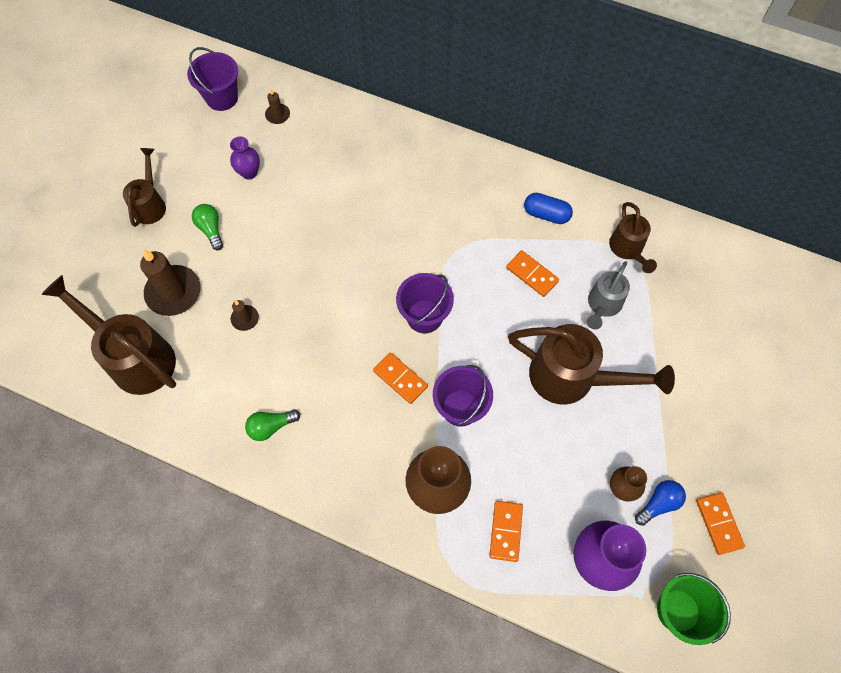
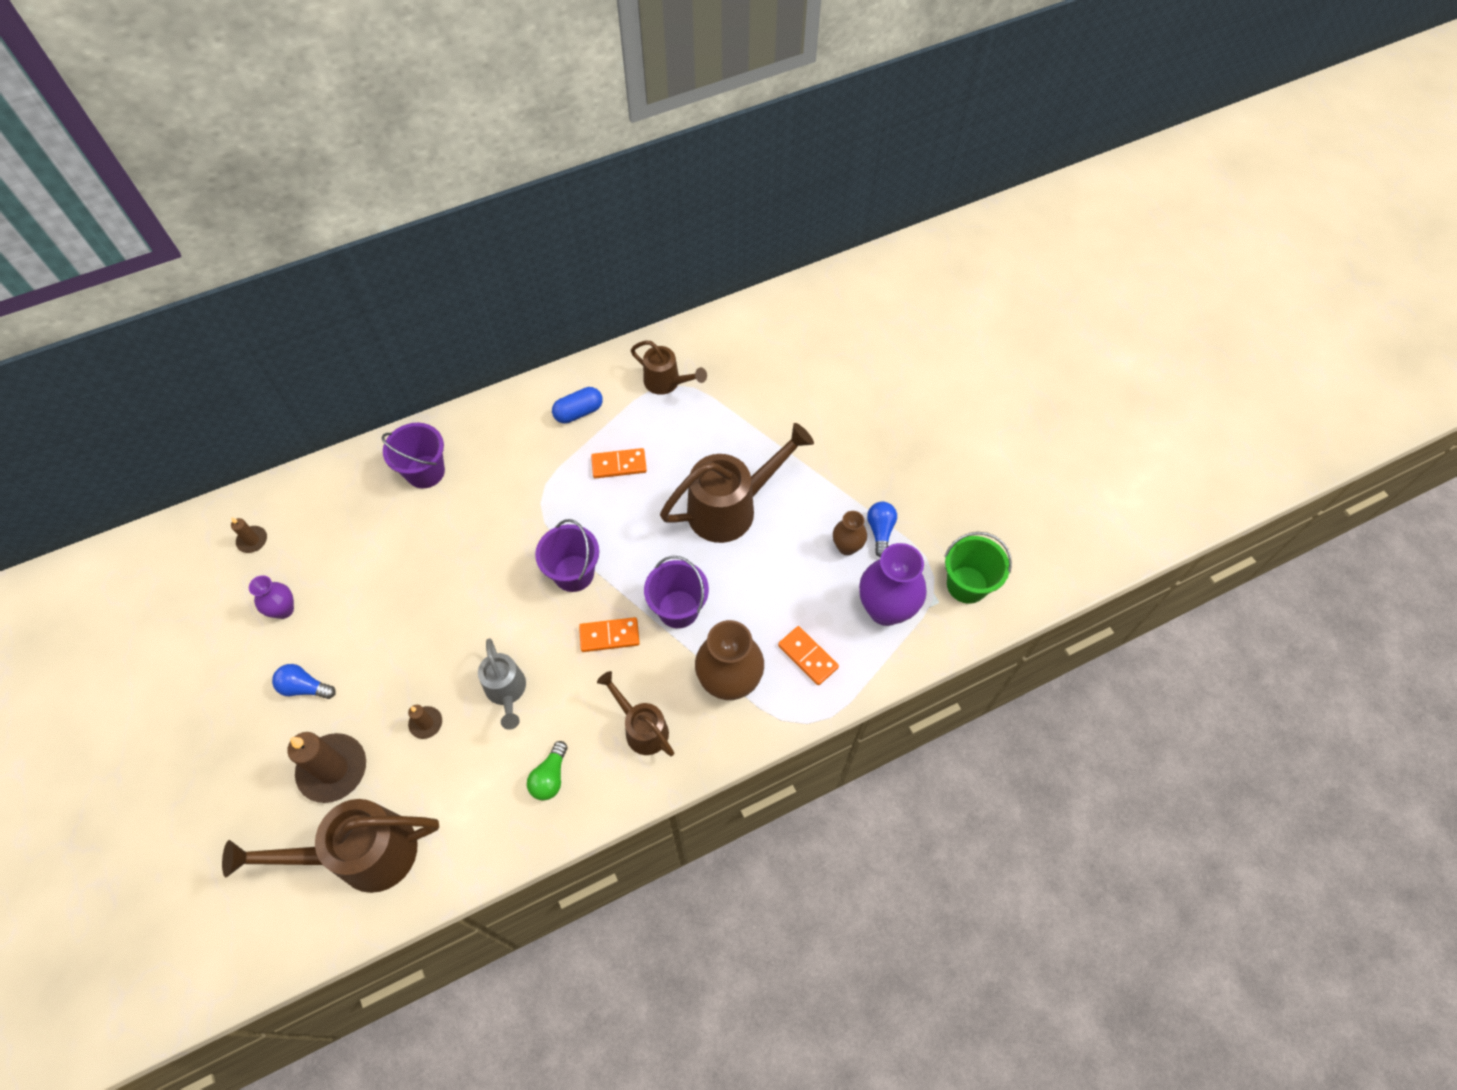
camera: 50 degrees left, 5 degrees down
brown watering can [123,148,166,227] -> brown watering can moved to [597,671,674,756]
purple bucket [187,47,238,111] -> purple bucket moved to [381,423,445,488]
green light bulb [192,204,223,250] -> blue light bulb [272,664,336,699]
grey watering can [587,261,630,329] -> grey watering can moved to [478,638,526,730]
orange domino [696,492,745,555] -> none

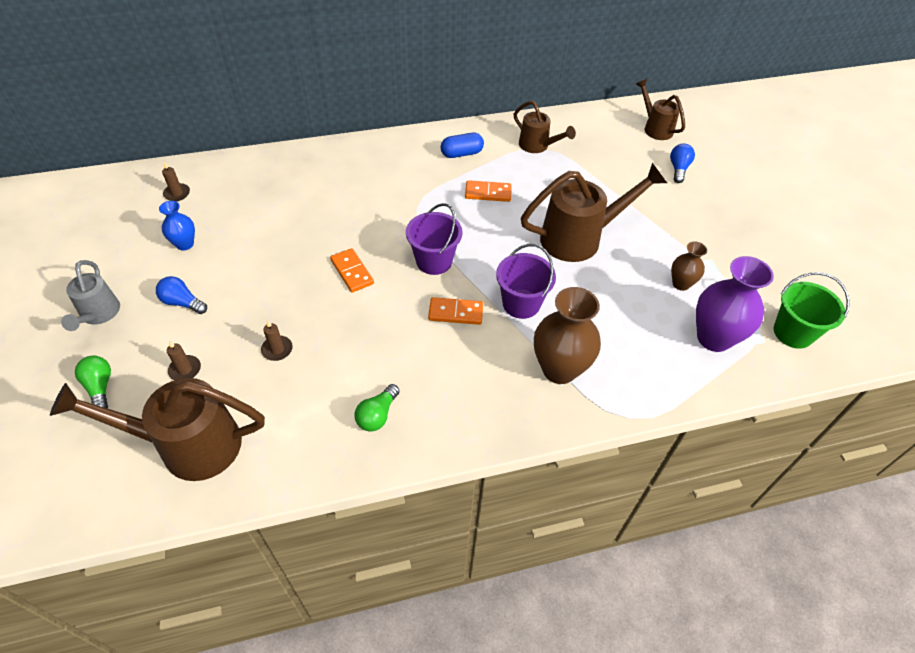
camera: 10 degrees right, 10 degrees down
purple vase [249,575,294,619] -> blue vase [159,201,195,251]
brown candle [287,732,366,803] -> brown candle [167,340,201,380], size x0.49
purple bucket [381,423,445,488] -> none
grey watering can [478,638,526,730] -> grey watering can moved to [61,260,120,331]
brown watering can [597,671,674,756] -> brown watering can moved to [636,79,685,140]
orange domino [778,626,839,685] -> orange domino moved to [330,248,374,292]
blue light bulb [867,501,897,558] -> blue light bulb moved to [670,144,695,183]
none -> green light bulb [75,356,111,409]

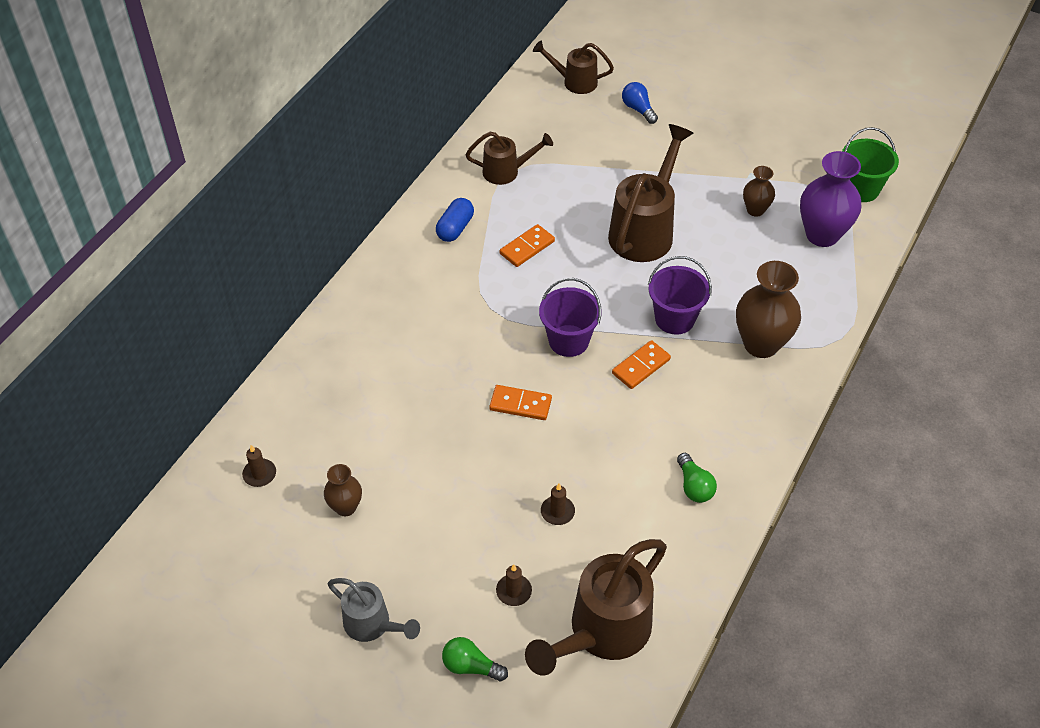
camera: 45 degrees left, 0 degrees up
blue light bulb [156,276,207,314] -> none
blue vase [159,201,195,251] -> brown vase [324,464,362,516]

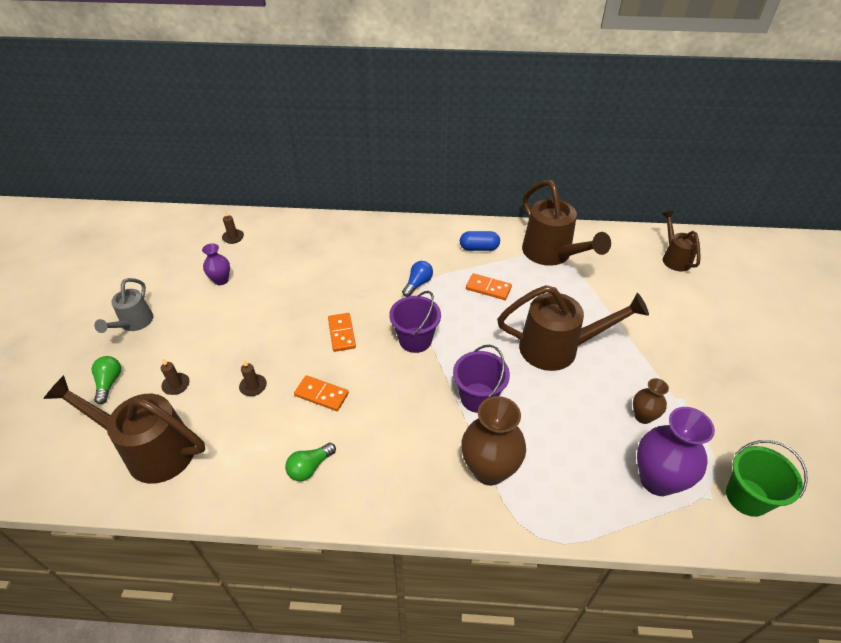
camera: 65 degrees right, 5 degrees down
brown vase [324,464,362,516] -> purple vase [202,243,230,285]
brown watering can [466,132,553,185] -> brown watering can [522,180,611,266], size x1.74
orange domino [612,340,671,389] -> orange domino moved to [294,375,349,411]
blue light bulb [622,82,658,124] -> blue light bulb moved to [402,261,433,297]

